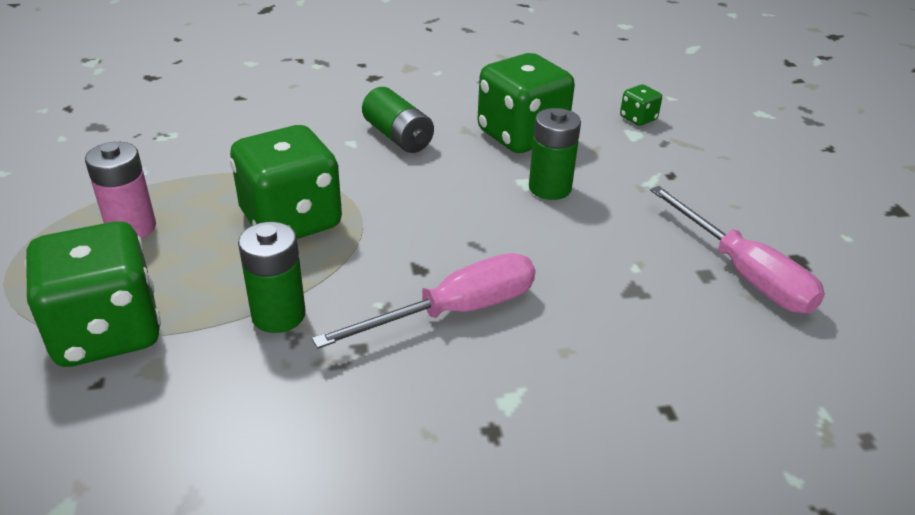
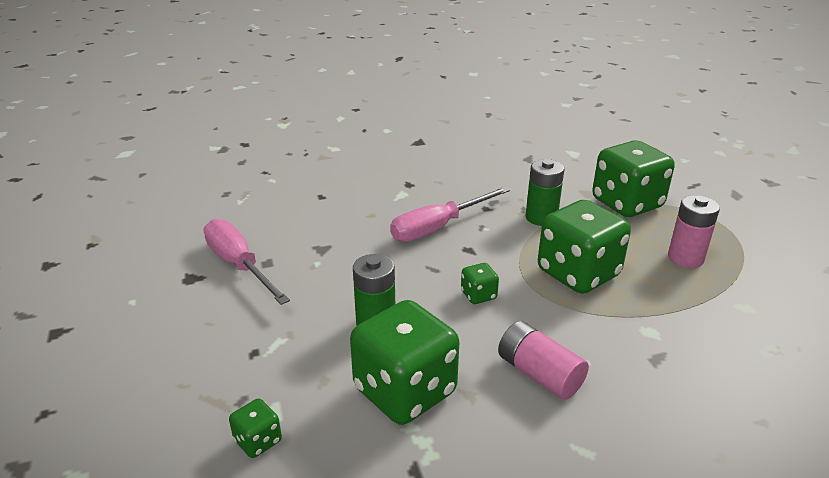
camera: 175 degrees right, 5 degrees down
green battery [362,87,434,153] -> pink battery [498,321,589,400]
none -> green dice [461,263,499,304]

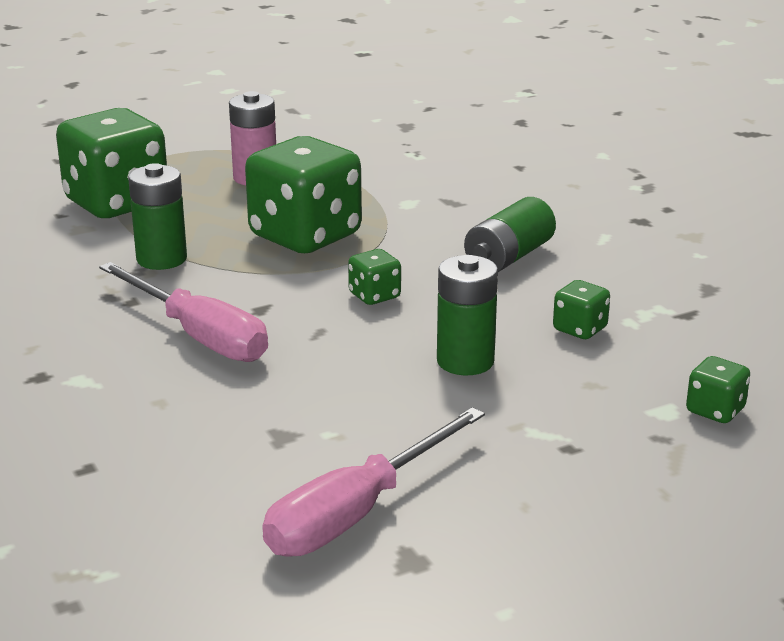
camera: 100 degrees left, 5 degrees down
green dice [350,300,459,425] -> green dice [553,280,610,339], size x0.44
pink battery [498,321,589,400] -> green battery [464,197,556,272]

